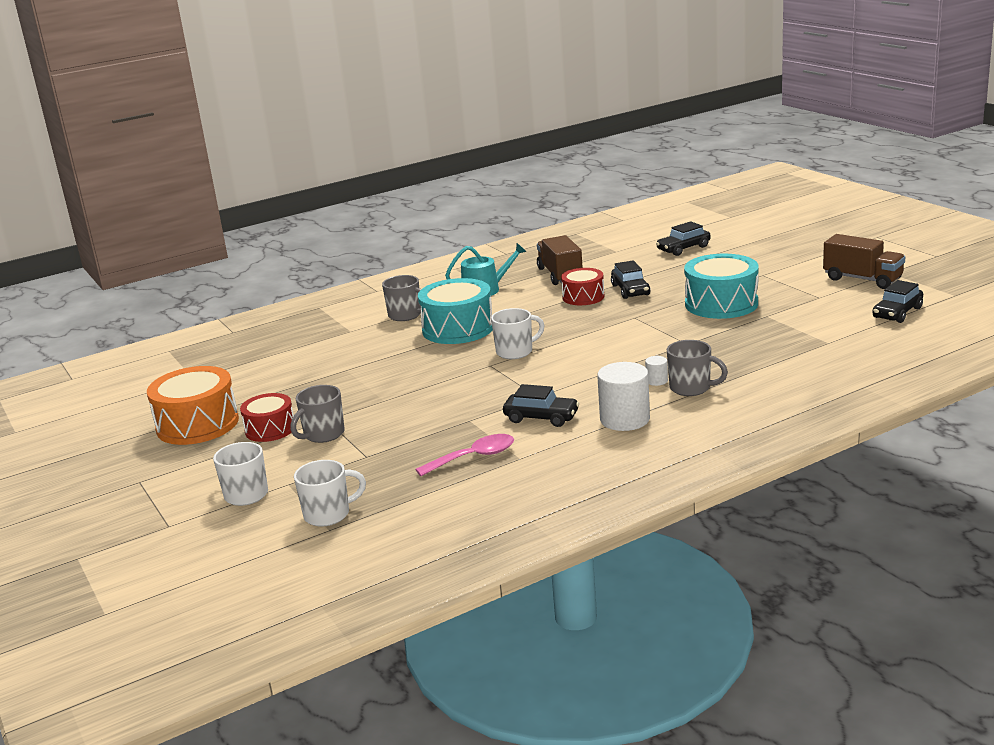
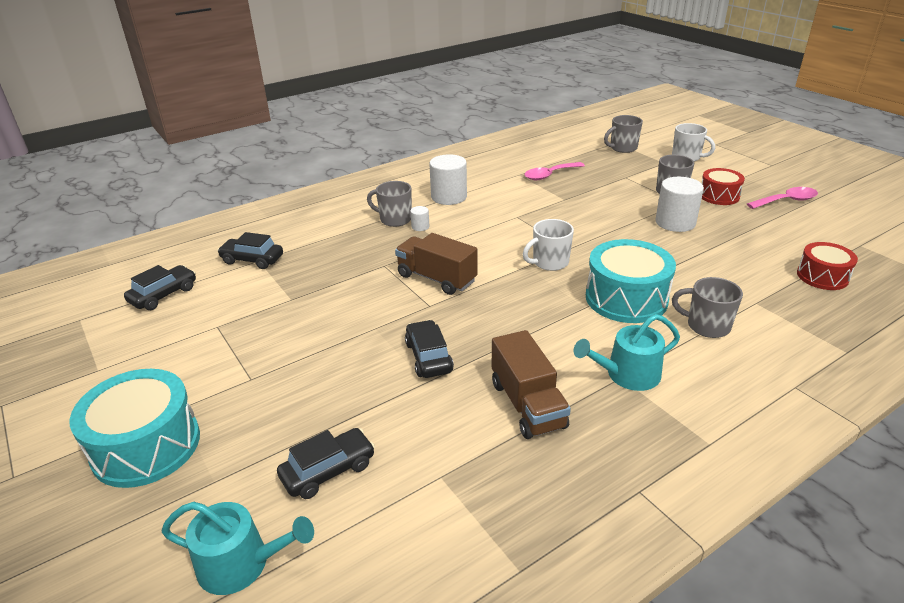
camera: 175 degrees right, 10 degrees up
orange drum [147,366,239,445] -> pink spoon [747,187,818,209]
white mug [294,460,366,526] -> grey mug [604,115,643,153]
black car [503,384,579,427] -> black car moved to [217,232,283,269]
red drum [561,268,604,305] -> red drum moved to [797,242,858,290]
turquoise drum [684,254,759,319] -> turquoise drum moved to [70,369,200,488]
brown truck [823,234,905,289] -> brown truck moved to [395,233,478,295]
none -> turquoise watering can [161,502,314,595]
none -> white cylinder [655,177,704,232]

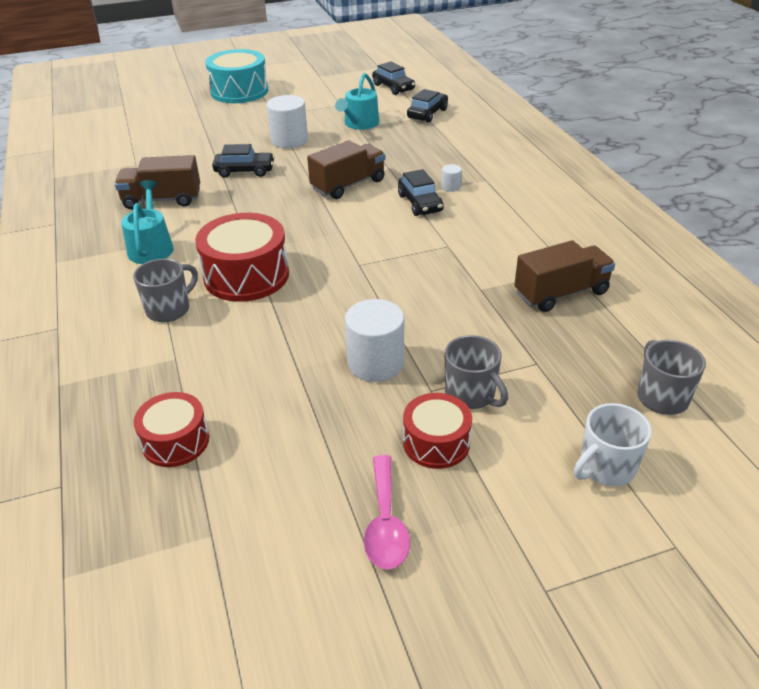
camera: 105 degrees right, 5 degrees up
turquoise watering can [161,502,314,595] -> turquoise watering can moved to [335,73,379,130]
black car [277,428,375,499] -> black car moved to [398,169,444,216]
grey mug [367,181,412,227] -> none
white cylinder [429,154,467,205] -> white cylinder moved to [266,95,308,148]
white mug [523,219,574,271] -> none
pink spoon [525,162,585,180] -> brown truck [514,240,615,312]
turquoise drum [586,239,676,323] -> red drum [195,213,289,302]

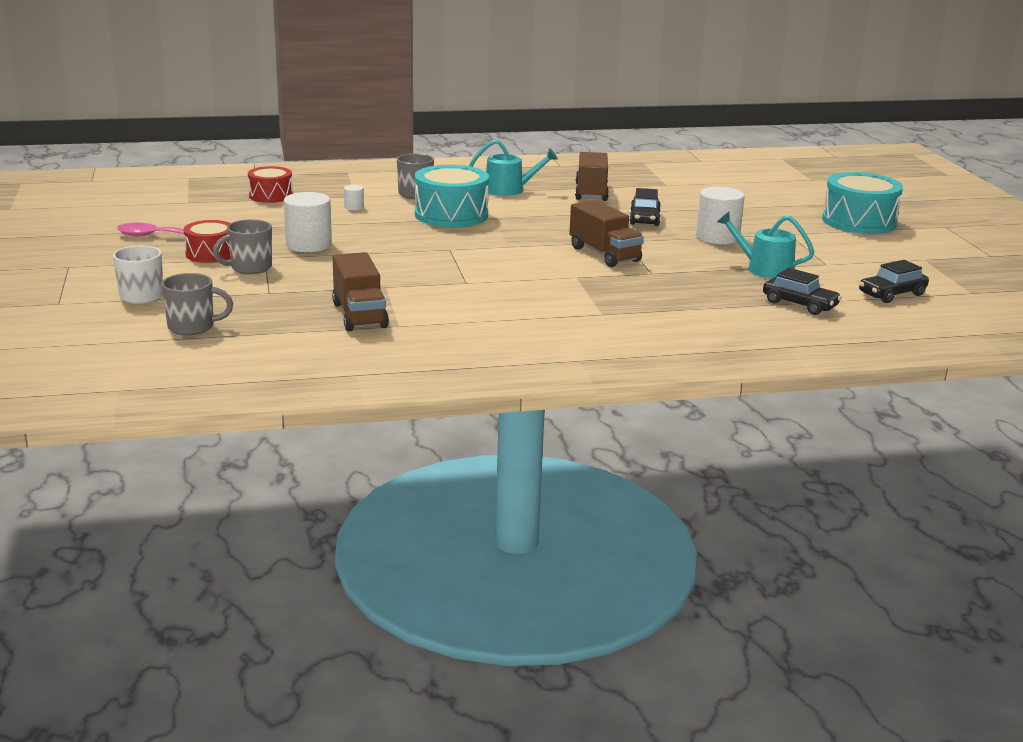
camera: 95 degrees right, 15 degrees down
red drum [195,213,289,302] -> turquoise drum [415,165,489,227]
black car [398,169,444,216] -> none
white cylinder [441,164,462,192] -> white cylinder moved to [344,185,364,210]

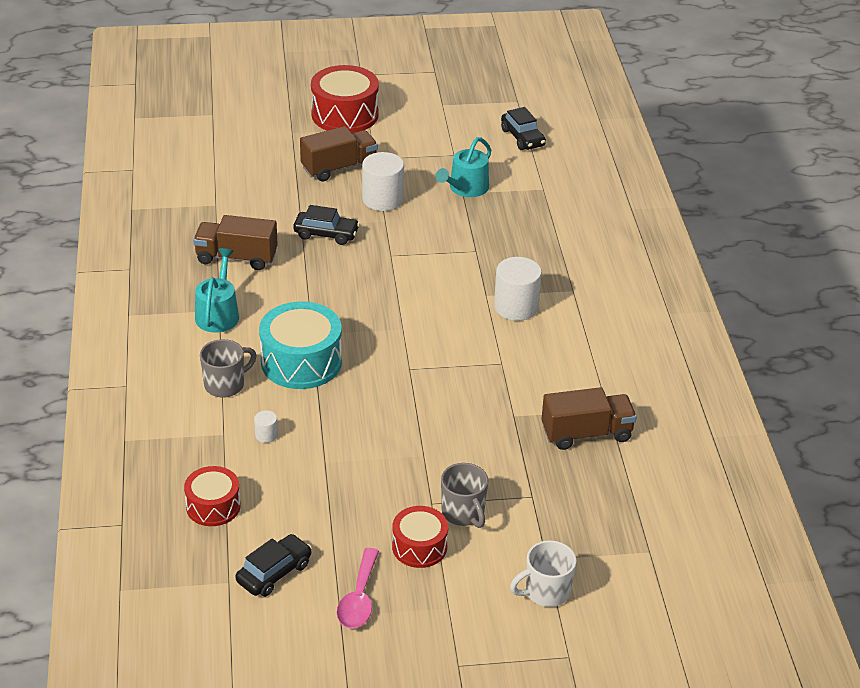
camera: 85 degrees left, 15 degrees up
grey mug [161,273,233,335] -> none
white cylinder [284,192,332,252] -> white cylinder moved to [494,257,542,321]
brown truck [569,200,644,267] -> brown truck moved to [300,126,378,182]
black car [763,268,842,315] -> black car moved to [235,534,312,597]
turquoise drum [822,172,903,234] -> red drum [311,65,379,133]

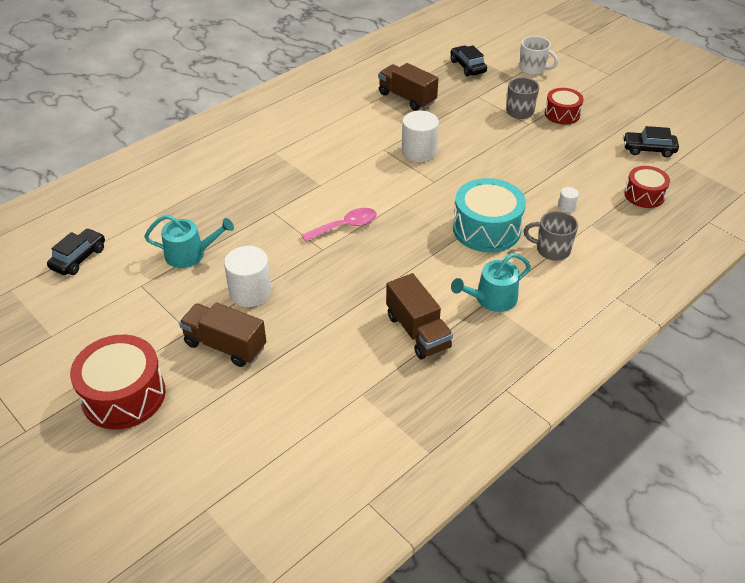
camera: 125 degrees left, 5 degrees up
black car [293,205,360,245] -> black car moved to [451,45,487,76]
pink spoon [337,548,379,628] -> pink spoon moved to [302,208,377,242]
white cylinder [494,257,542,321] -> white cylinder moved to [402,111,439,162]

